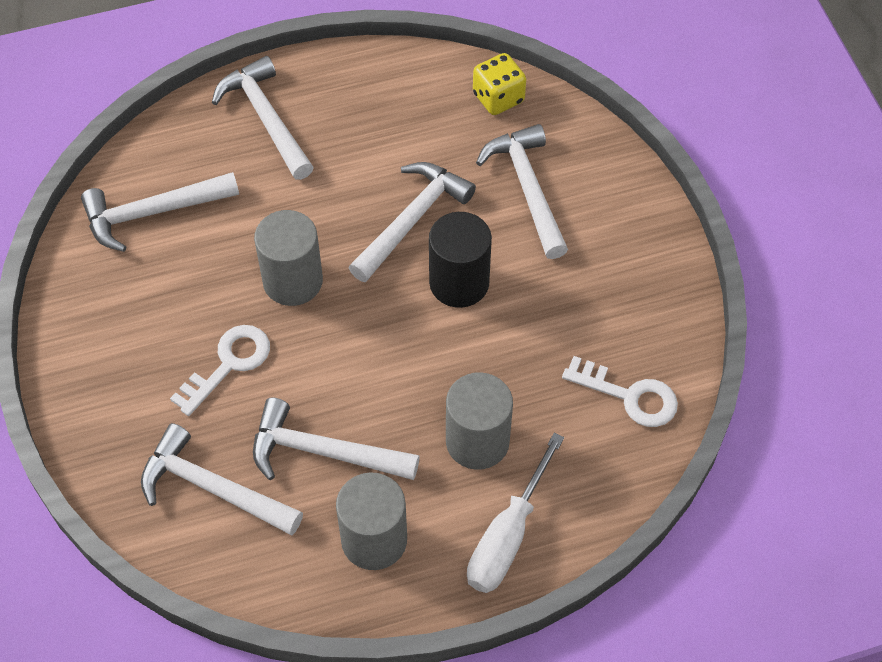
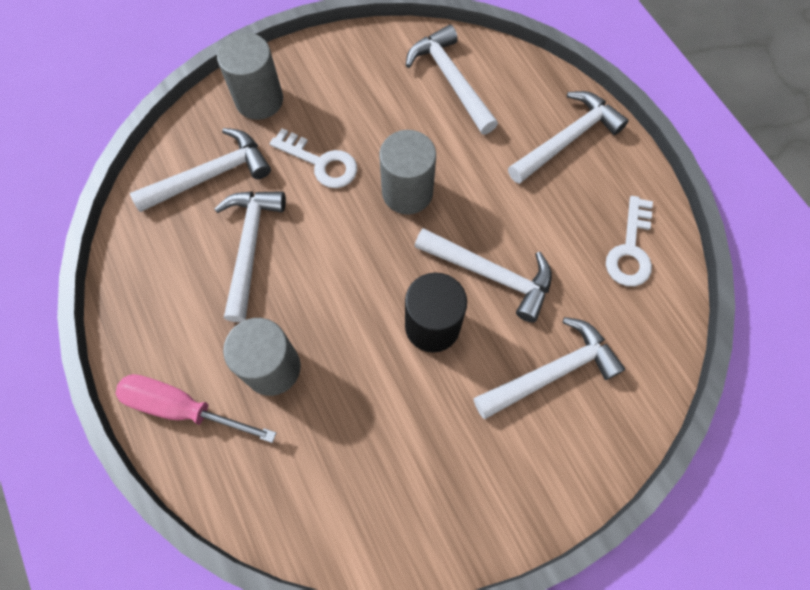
camera: 80 degrees right, 10 degrees up
white hammer [141,423,303,535] -> white hammer turned 45 degrees clockwise [130,128,271,212]
grey cylinder [336,472,407,570] -> grey cylinder moved to [217,33,283,120]
white screwdriver [467,433,564,593] -> pink screwdriver [116,374,276,443]
yellow dice [473,53,526,115] -> none
white key [562,356,678,427] -> white key moved to [606,196,653,286]

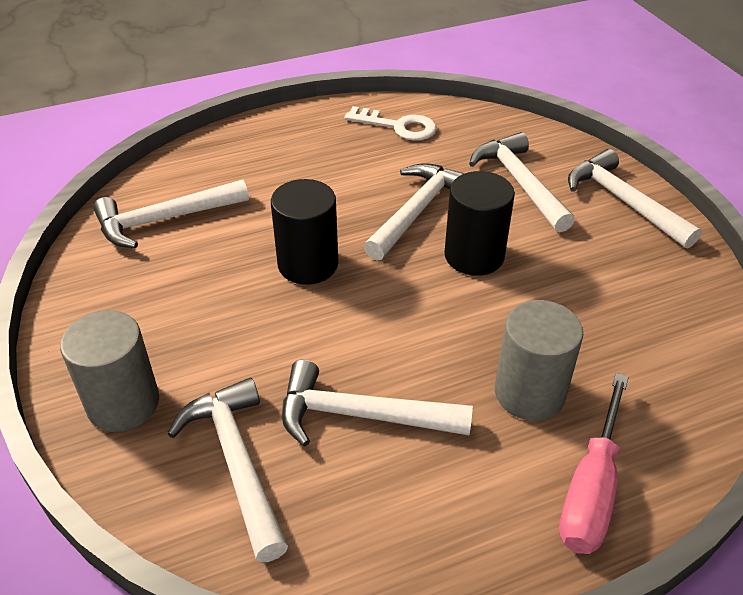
camera: 85 degrees left, 25 degrees down
white key [270,128,357,188] -> none
grey cylinder [379,130,436,214] -> black cylinder [271,179,338,285]
white hammer [508,91,629,184] -> white hammer moved to [568,149,702,249]

